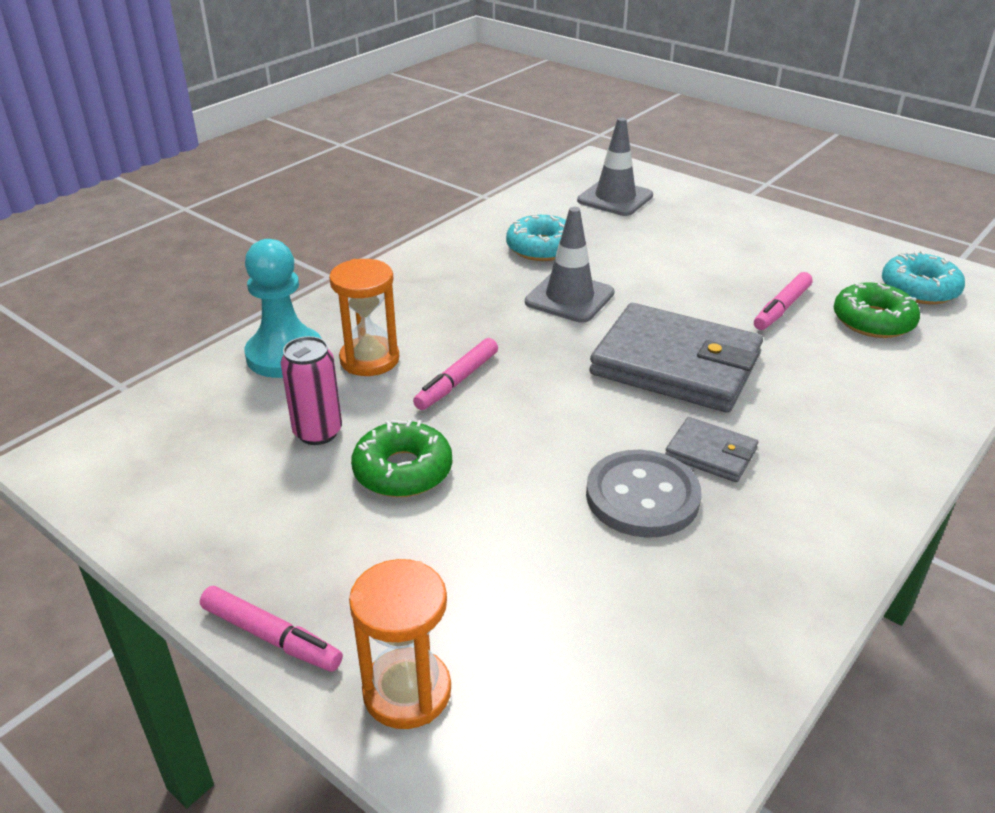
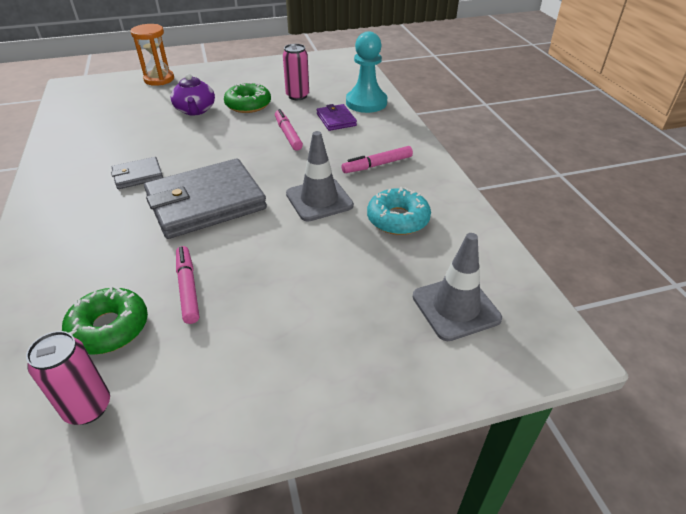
camera: 125 degrees right, 5 degrees up
pink marker [200,586,343,672] -> pink marker moved to [341,146,413,173]
orange hourglass [329,259,399,376] -> purple wallet [317,104,357,131]
grey button [586,450,701,538] -> none
turquoise donut [882,251,965,305] -> pink can [26,331,110,425]
none -> purple teapot [171,74,215,116]

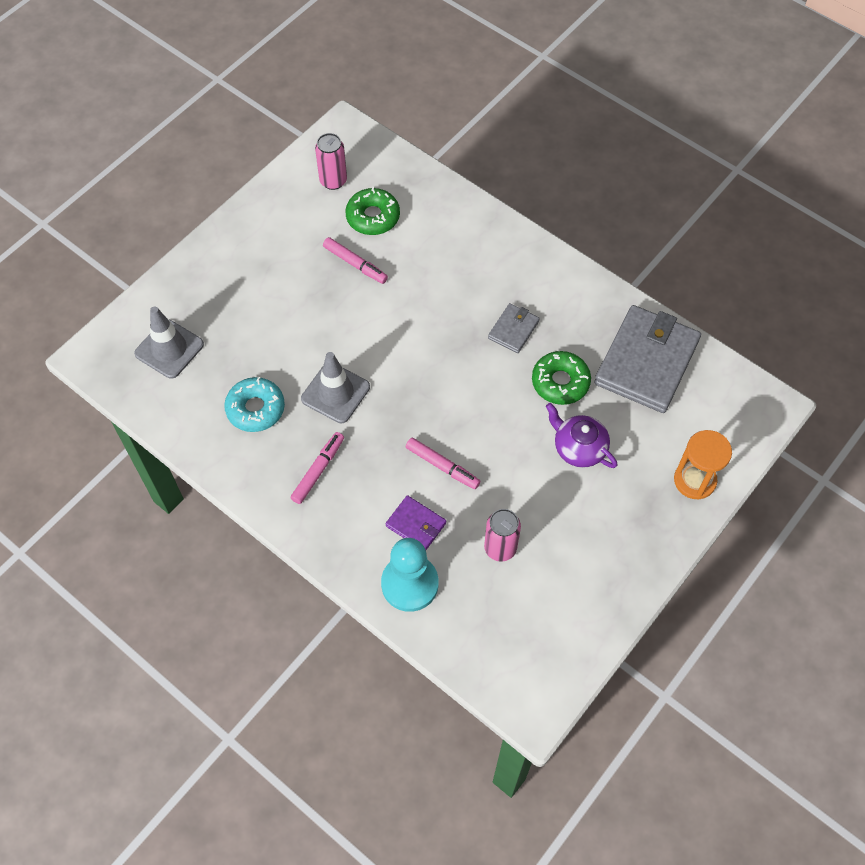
camera: 145 degrees right, 20 degrees up
grey wallet [144,158,267,239] -> grey wallet moved to [594,305,701,413]
green donut [224,82,271,113] -> green donut moved to [532,351,591,405]

